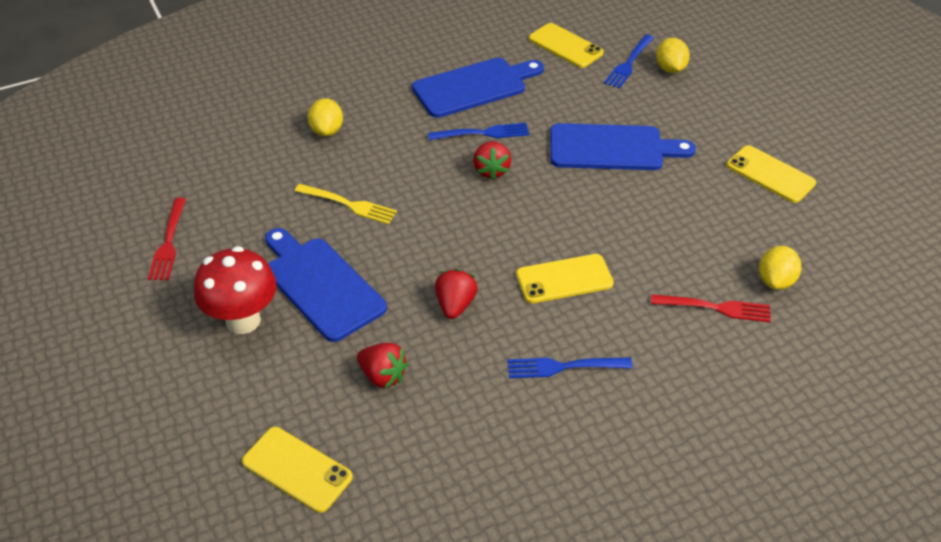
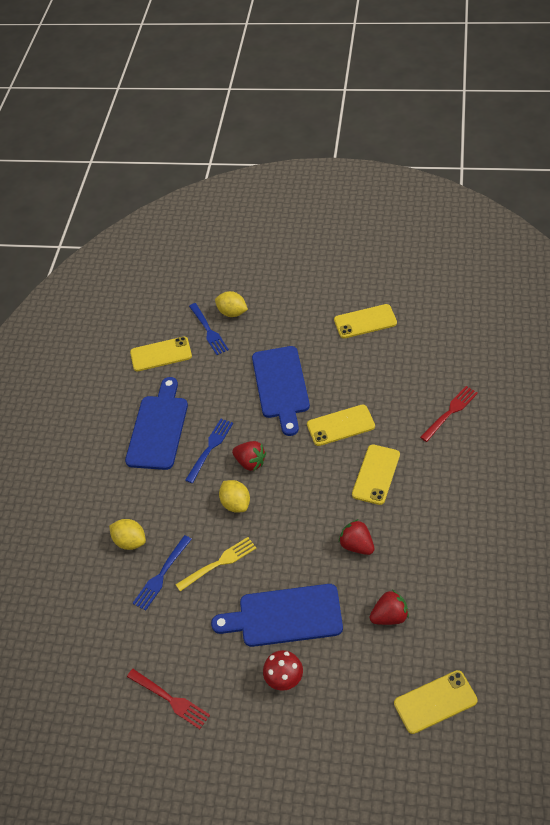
camera: 50 degrees left, 5 degrees up
red mushroom [194,246,277,334] -> red mushroom [263,650,303,691], size x0.63
blue fork [507,358,633,378] -> blue fork moved to [133,535,192,611]
blue cutting board [550,123,696,170] -> blue cutting board turned 135 degrees clockwise [252,346,310,436]
yellow lemon [759,246,801,290] -> yellow lemon moved to [219,480,250,513]
none -> yellow phone [307,404,375,446]

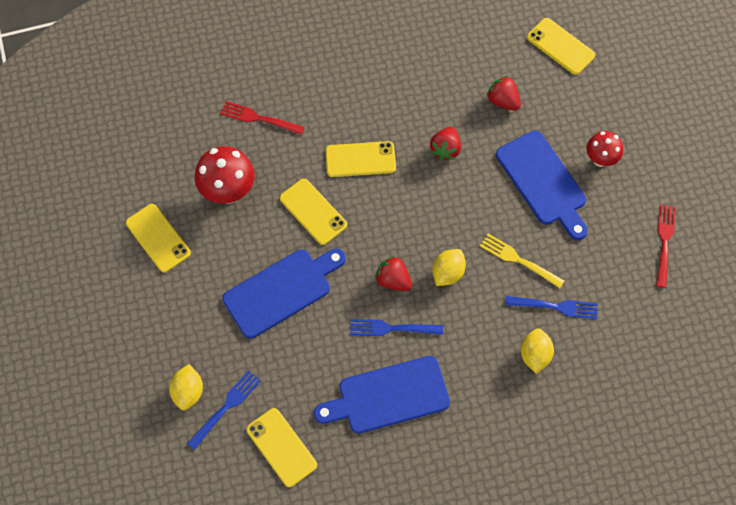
camera: 120 degrees left, 15 degrees up
red strawberry [232,441,266,471] -> red strawberry turned 60 degrees counterclockwise [375,256,412,291]
none -> red mushroom [195,146,255,204]

